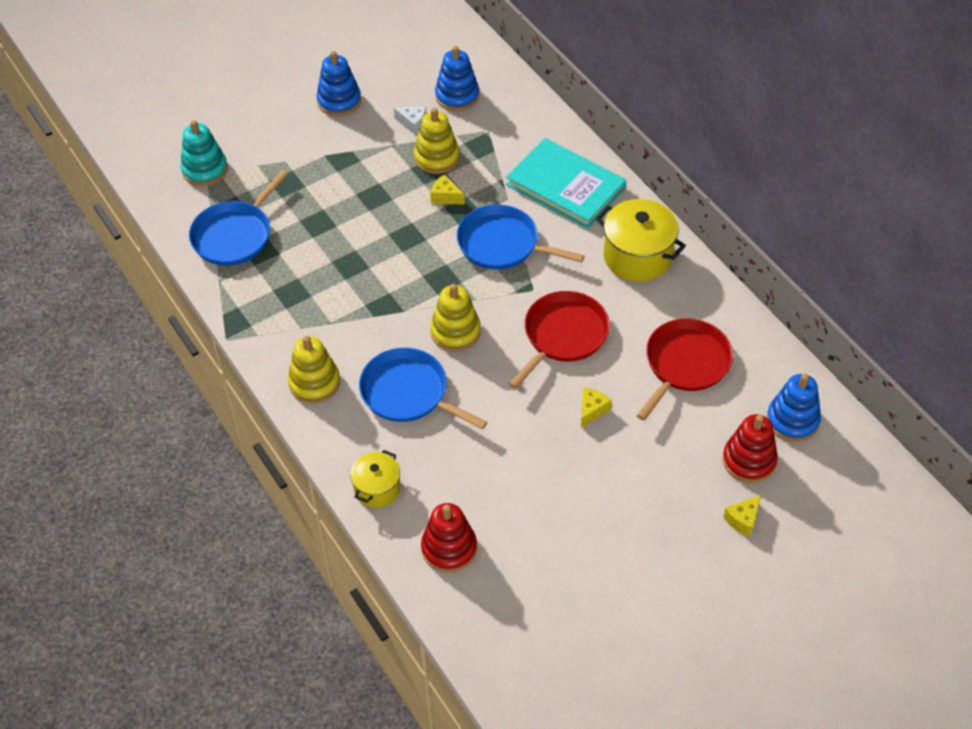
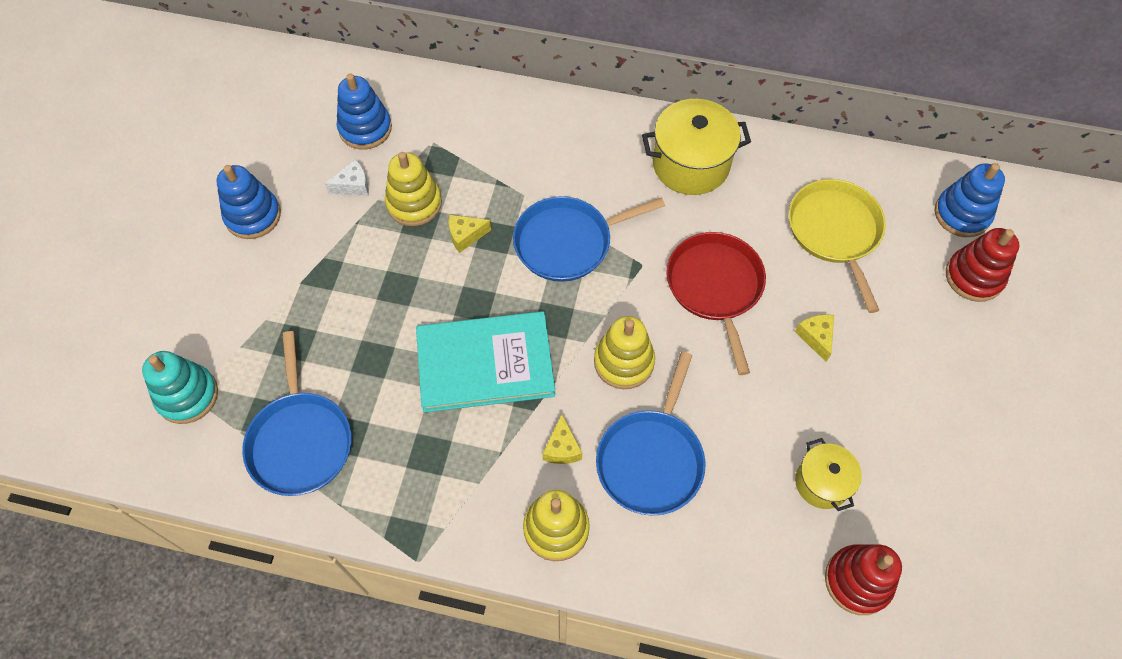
camera: 45 degrees left, 10 degrees up
yellow pot [350,450,400,508] -> yellow pot moved to [795,438,862,511]
blue pan [359,348,488,429] -> blue pan turned 60 degrees counterclockwise [596,352,705,516]
turquoise book [506,138,626,229] -> turquoise book moved to [416,311,555,413]
red pan [636,318,733,421] -> yellow pan [789,179,886,313]
yellow cheese [723,495,761,537] -> yellow cheese moved to [543,414,582,464]

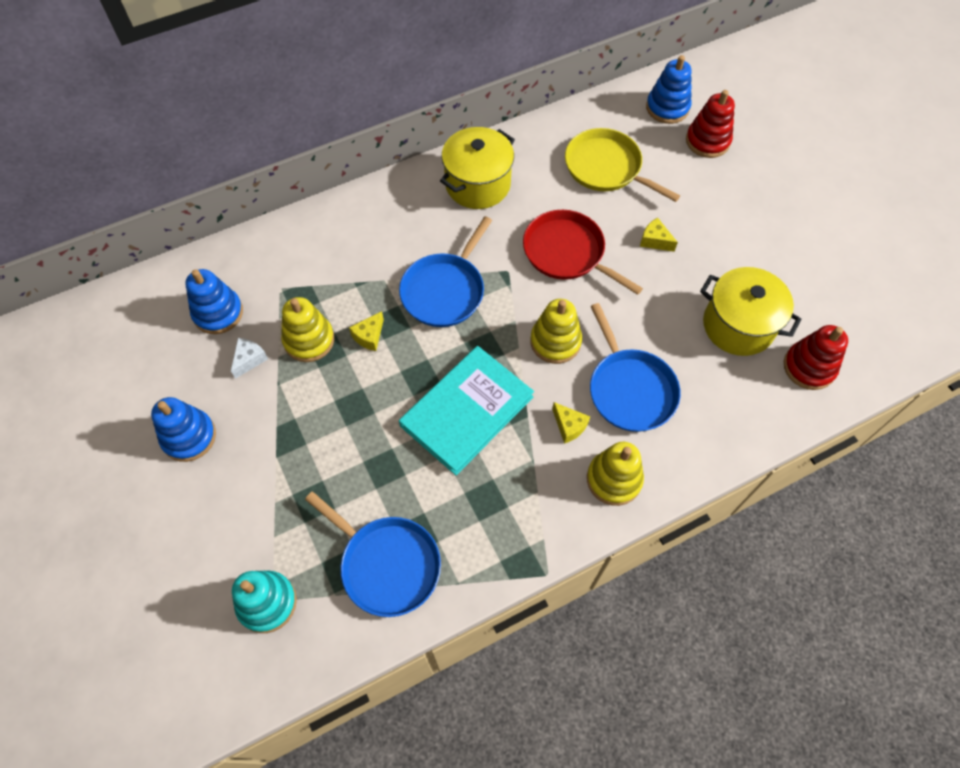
camera: 40 degrees left, 0 degrees up
yellow pot [795,438,862,511] -> yellow pot [700,267,801,356], size x1.67

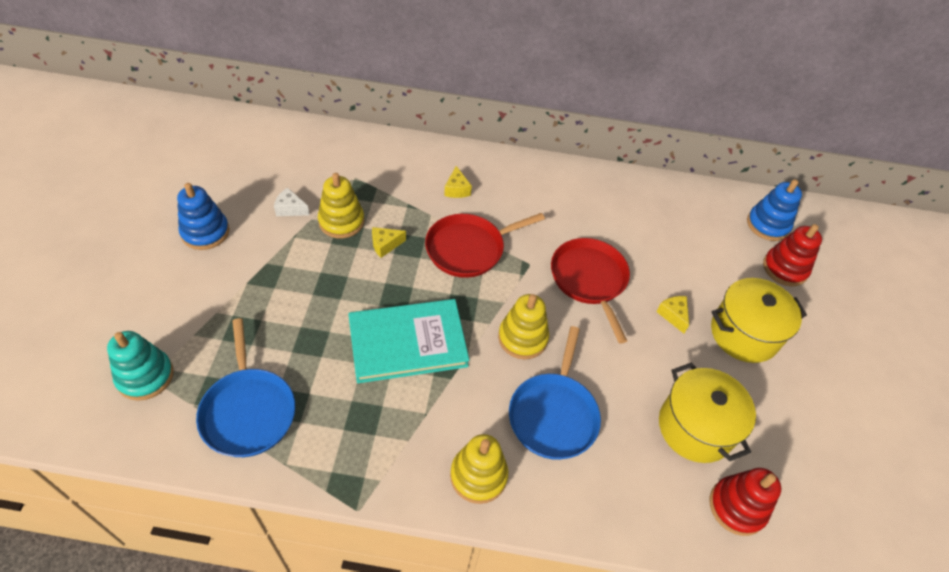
camera: 30 degrees right, 10 degrees down
blue stacking toy [185,269,243,334] -> none
white cheese [231,338,268,379] -> white cheese turned 135 degrees counterclockwise [274,187,309,216]
blue pan [399,216,492,327] -> red pan [425,213,545,278]
yellow pot [440,127,515,209] -> yellow pot moved to [711,278,807,363]
yellow cheese [552,402,590,444] -> yellow cheese moved to [444,166,472,198]
yellow pan [565,128,680,202] -> none

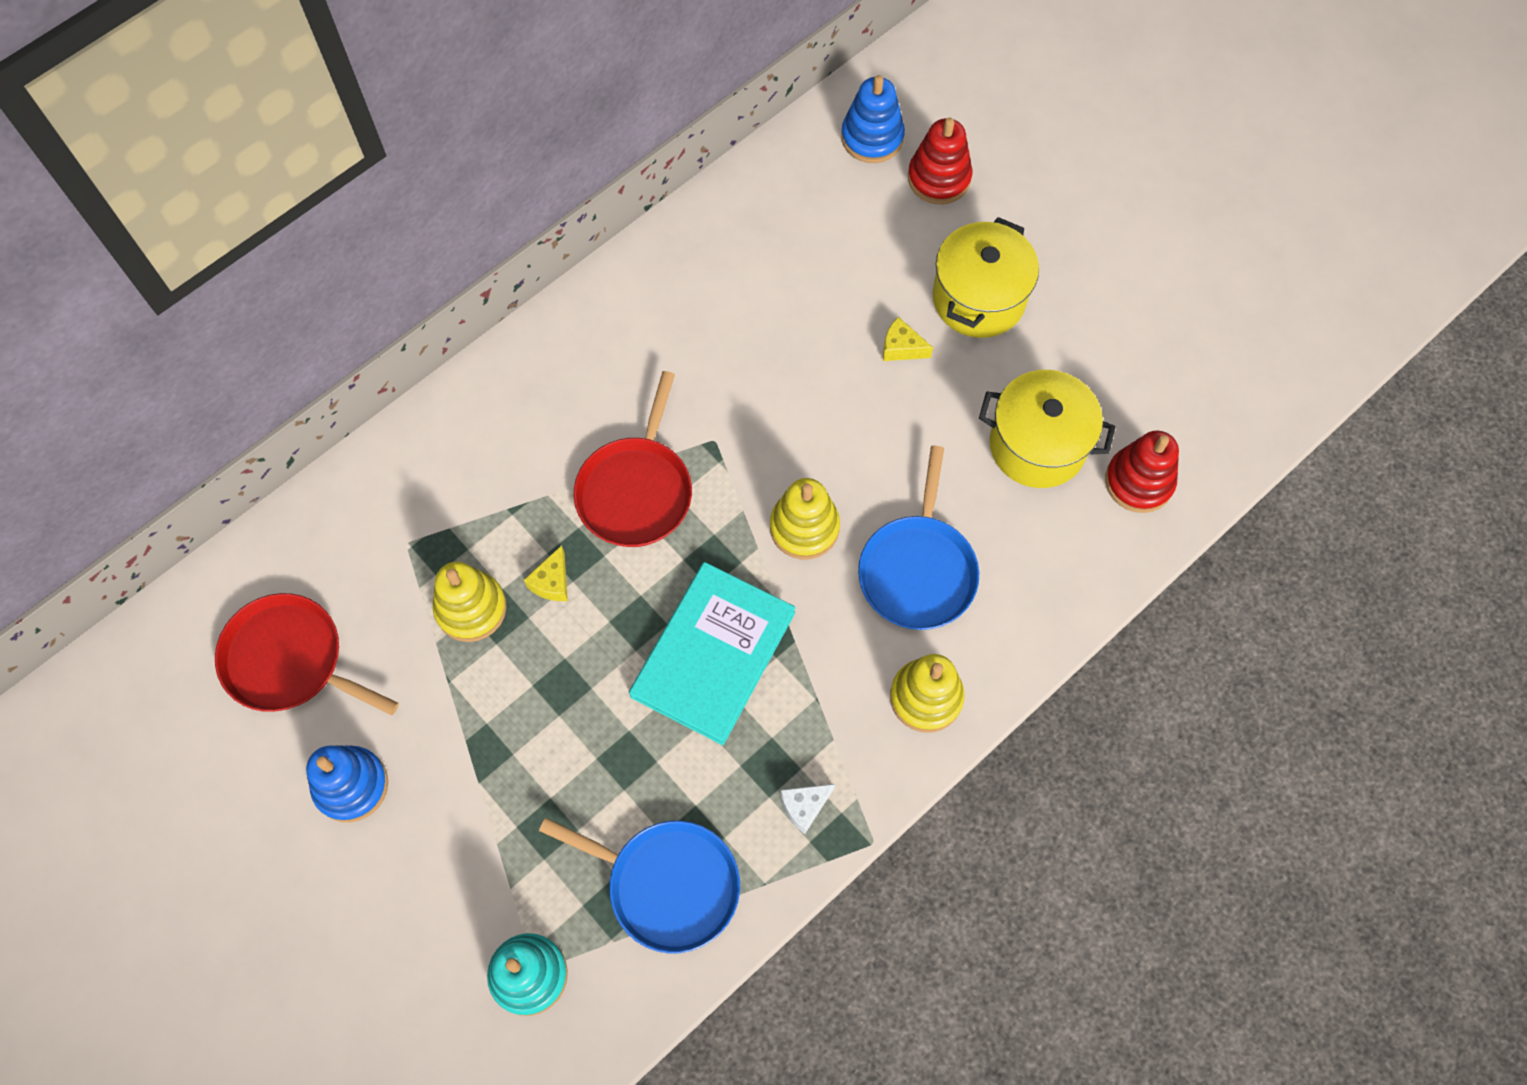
camera: 45 degrees left, 15 degrees up
white cheese [274,187,309,216] -> white cheese moved to [780,784,835,834]
yellow cheese [444,166,472,198] -> none
blue pan [509,326,601,460] -> blue pan turned 45 degrees clockwise [858,446,979,630]
red pan [551,238,630,344] -> red pan moved to [215,593,399,715]

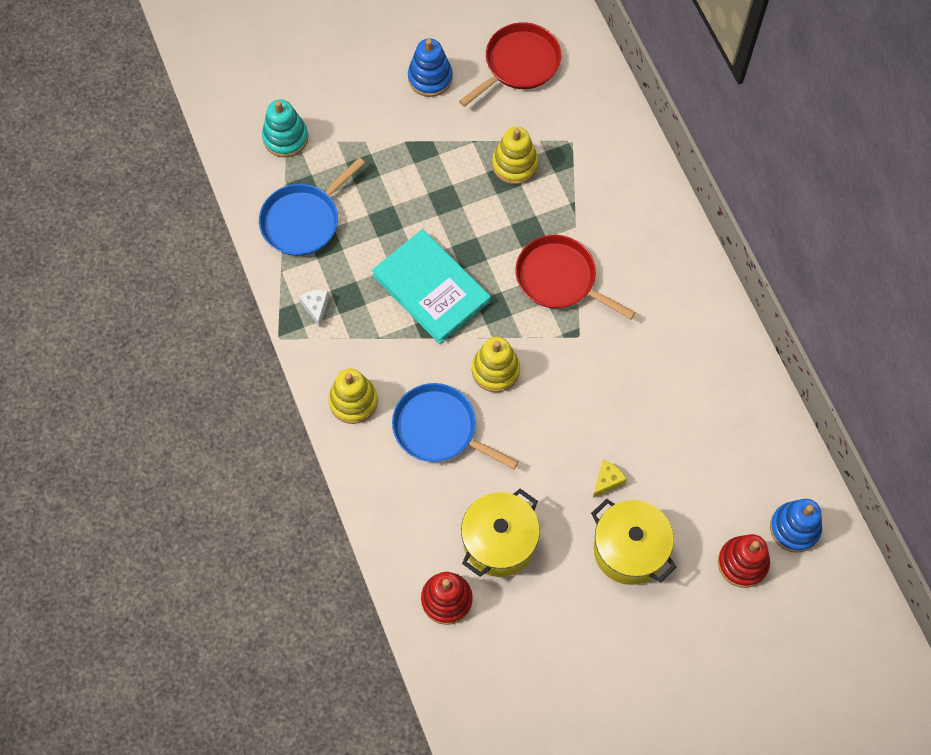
camera: 110 degrees right, 0 degrees up
yellow cheese [524,545,568,601] -> none

